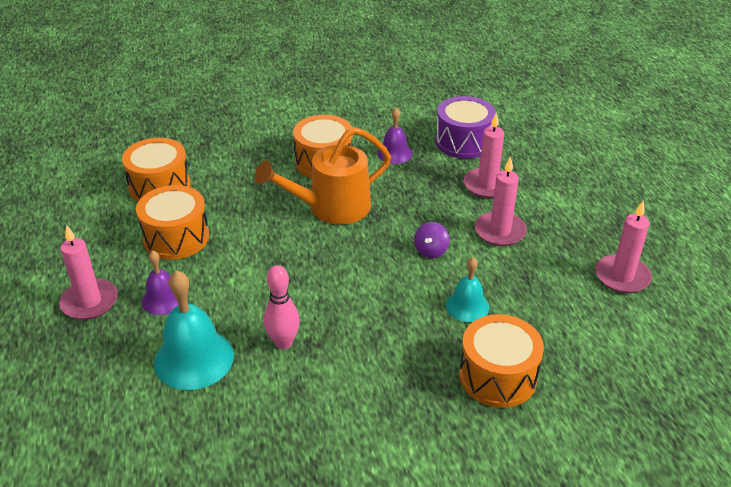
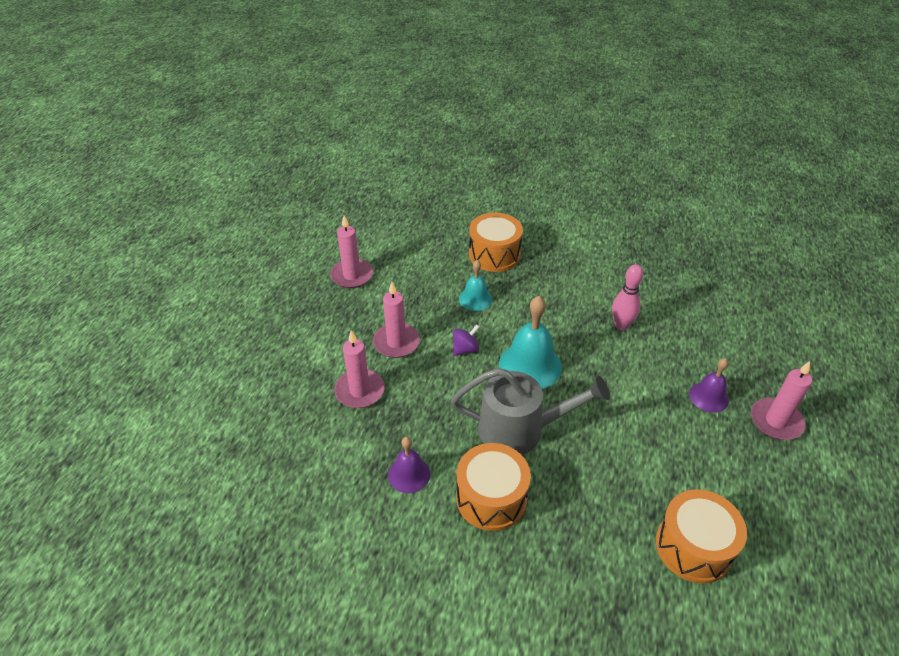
camera: 150 degrees left, 5 degrees up
orange drum [136,185,209,260] -> none
turquoise bell [154,270,234,390] -> turquoise bell moved to [499,296,562,389]
orange watering can [255,127,391,225] -> grey watering can [451,368,610,455]
purple drum [435,96,496,159] -> none

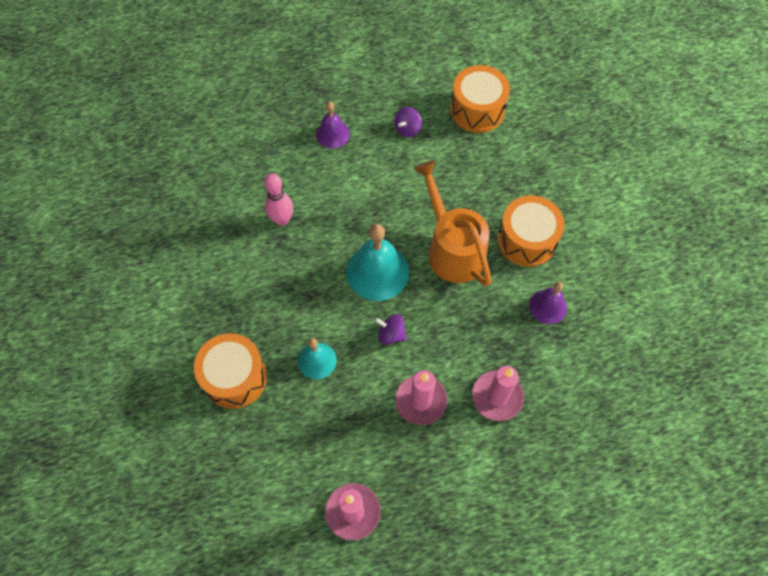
camera: 120 degrees left, 20 degrees up
grey watering can [451,368,610,455] -> orange watering can [414,160,491,286]
pink candle [751,361,812,440] -> none
none -> purple spinning top [394,107,422,137]

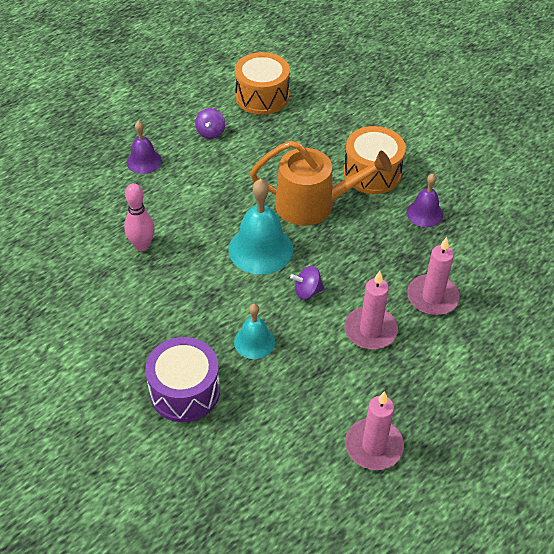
camera: 30 degrees left, 15 degrees down
orange drum [194,333,267,409] -> purple drum [145,337,220,422]
orange watering can [414,160,491,286] -> orange watering can turned 150 degrees clockwise [250,141,392,226]

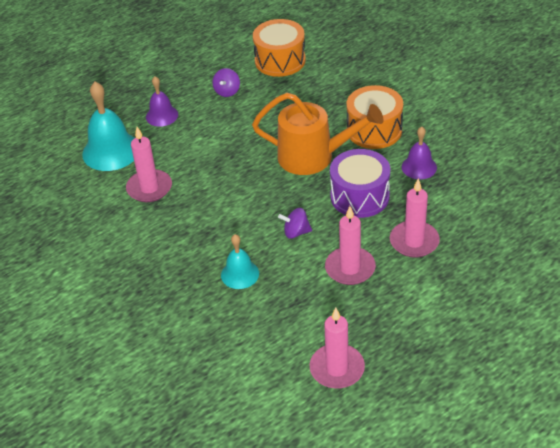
camera: 10 degrees right, 5 degrees down
pink bowling pin [124,183,155,251] -> pink candle [126,127,172,202]
purple drum [145,337,220,422] -> purple drum moved to [330,149,390,218]
turquoise bell [228,179,293,275] -> turquoise bell moved to [82,82,134,171]

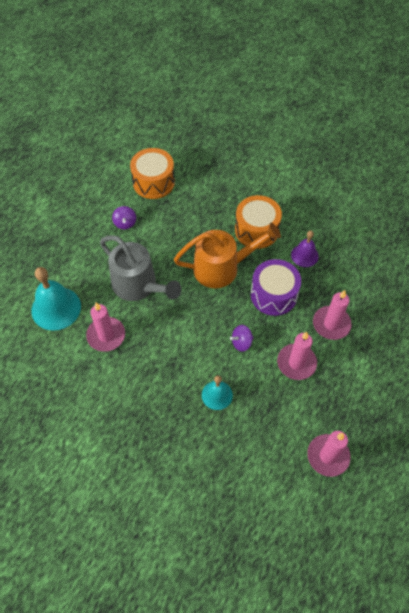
camera: 25 degrees left, 15 degrees up
purple bell [146,76,178,127] -> none
none -> grey watering can [100,235,182,301]

